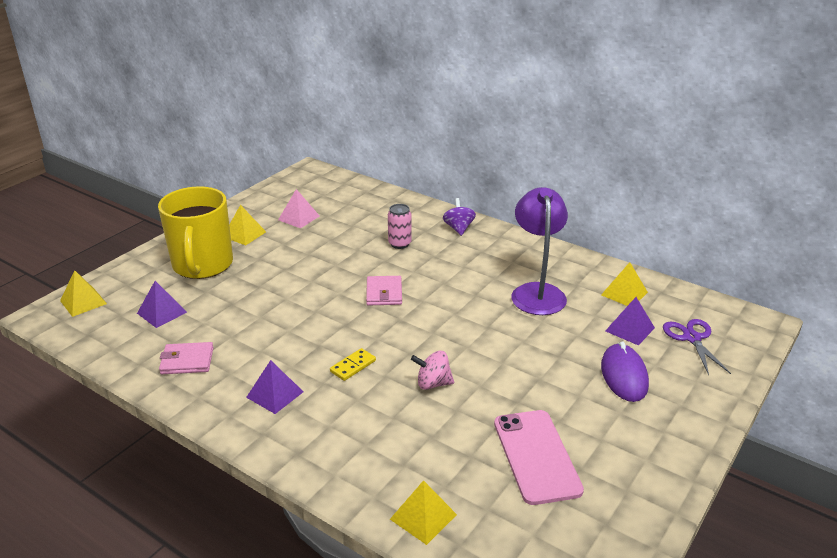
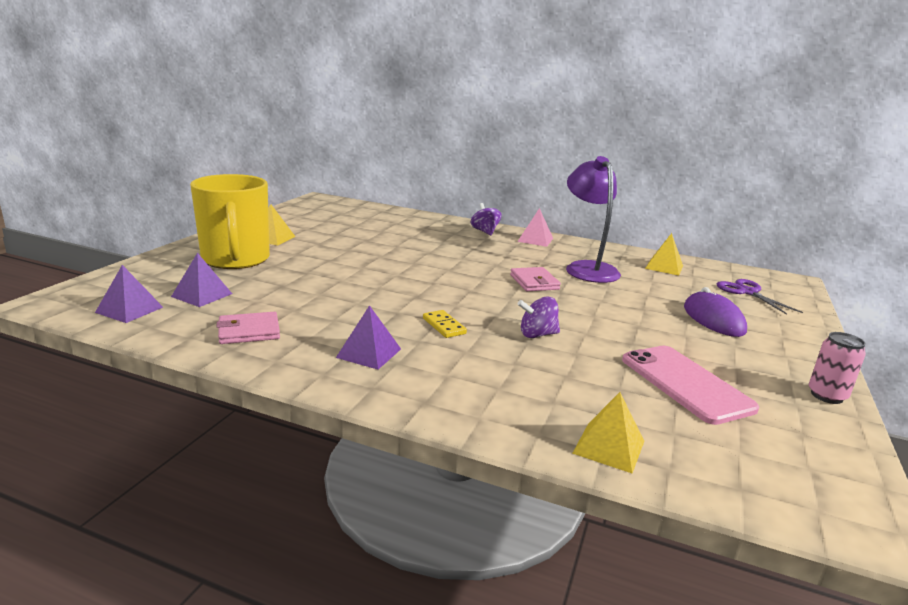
camera: 15 degrees left, 10 degrees down
yellow pyramid [60,270,107,317] -> none
pink pyramid [278,189,319,228] -> pink pyramid moved to [518,208,553,247]
yellow domino [330,348,376,381] -> yellow domino turned 60 degrees counterclockwise [423,310,467,338]
pink wallet [366,276,402,305] -> pink wallet moved to [510,267,561,291]
pink can [388,204,412,249] -> pink can moved to [809,332,866,404]
pink spinning top [411,351,454,390] -> purple spinning top [517,296,560,338]
purple pyramid [605,297,655,345] -> purple pyramid moved to [95,265,163,323]

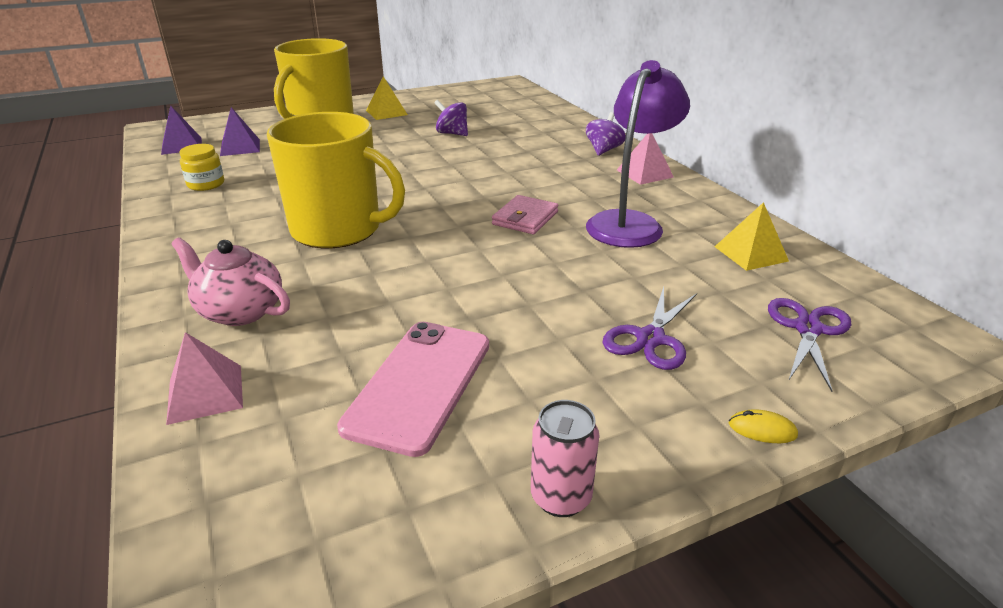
camera: 45 degrees right, 10 degrees up
pink wallet [217,312,280,344] -> yellow jar [179,144,224,191]
purple pyramid [336,305,401,370] -> none
yellow domino [423,310,467,338] -> yellow mug [267,112,405,249]
purple spinning top [517,296,560,338] -> purple spinning top moved to [434,100,468,136]
yellow pyramid [573,392,644,473] -> pink pyramid [166,332,243,425]
purple mouse [684,287,747,337] -> purple scissors [602,287,697,370]
none -> pink teapot [171,238,290,326]
none -> yellow mouse [729,409,798,443]

